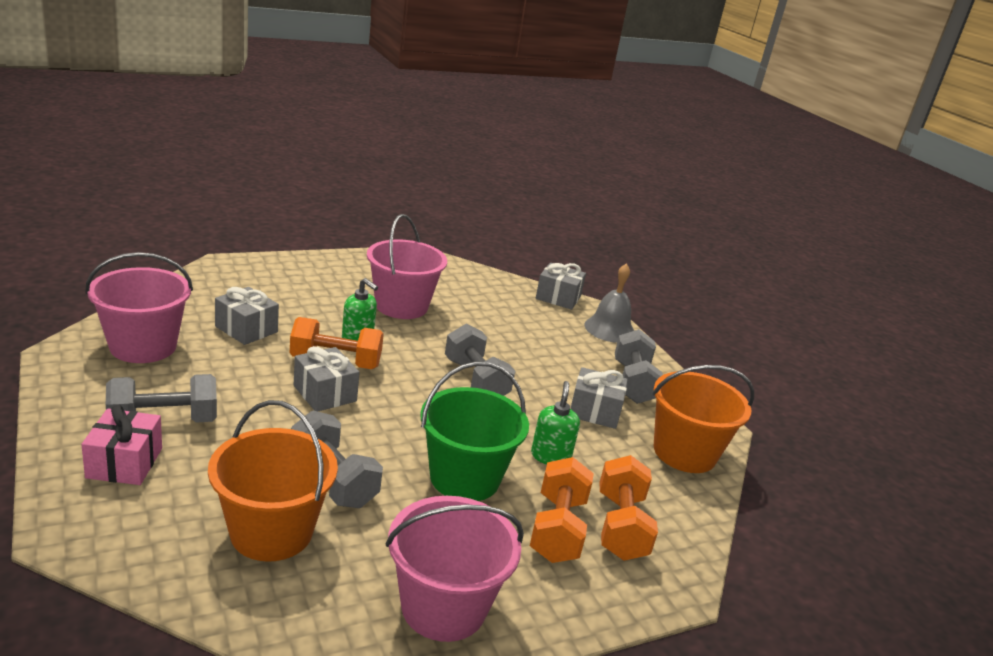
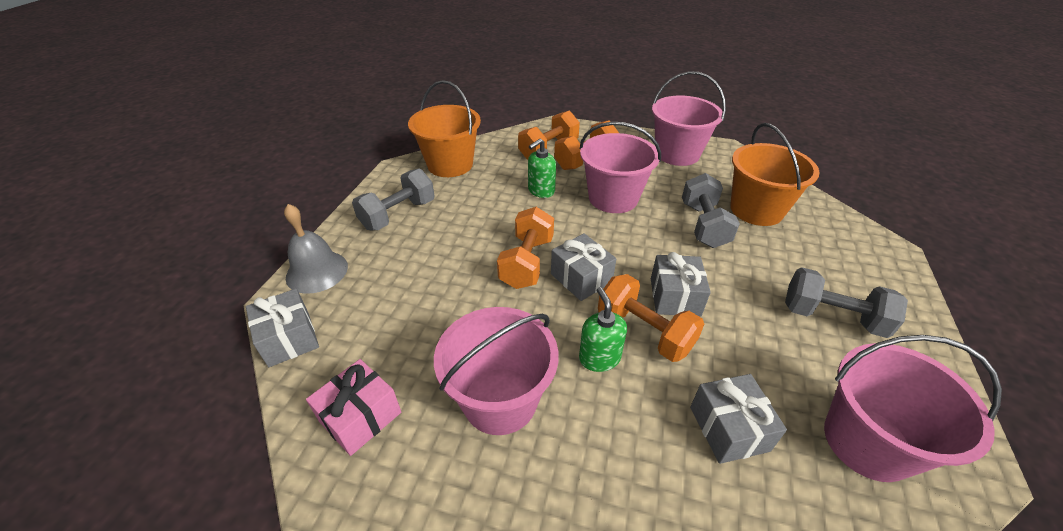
camera: 135 degrees left, 15 degrees up
pink gift [81,405,162,485] -> pink gift moved to [306,359,401,456]
green bucket [420,362,529,501] -> pink bucket [580,122,661,213]
grey dumbbell [445,324,515,396] -> orange dumbbell [497,207,554,289]
grey gift [570,367,628,429] -> grey gift moved to [551,233,617,301]

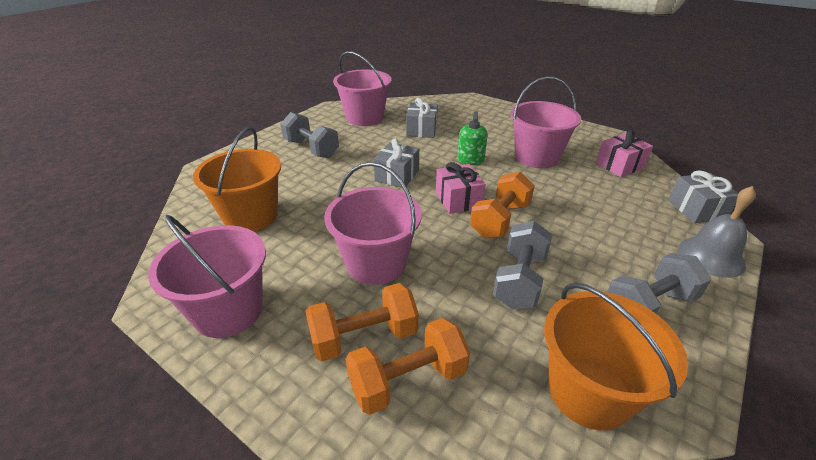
camera: 160 degrees left, 5 degrees down
green soap dispenser [528,139,556,198] -> none
grey gift [551,233,617,301] -> pink gift [436,162,486,214]
orange dumbbell [598,274,704,362] -> none
grey dumbbell [682,173,740,248] -> grey dumbbell moved to [493,221,553,309]

